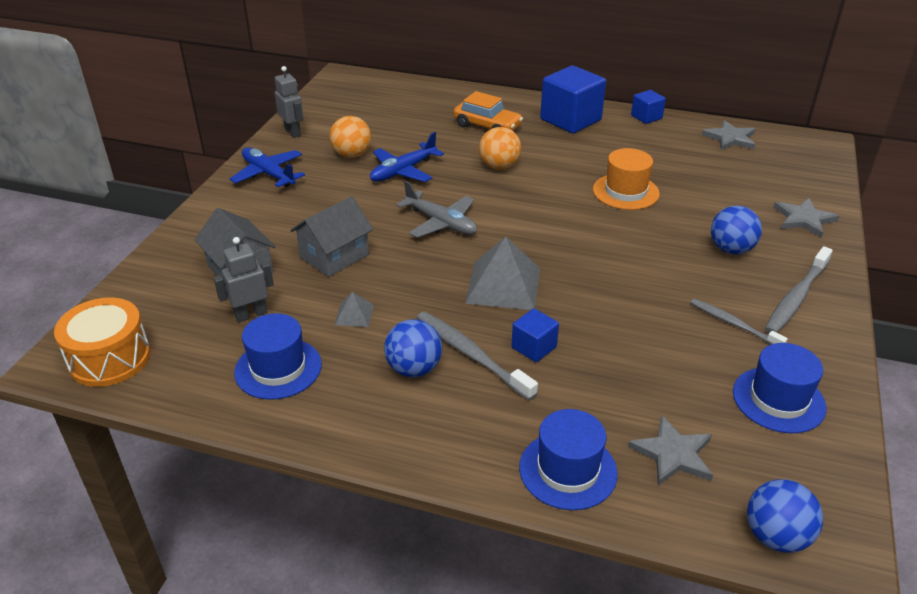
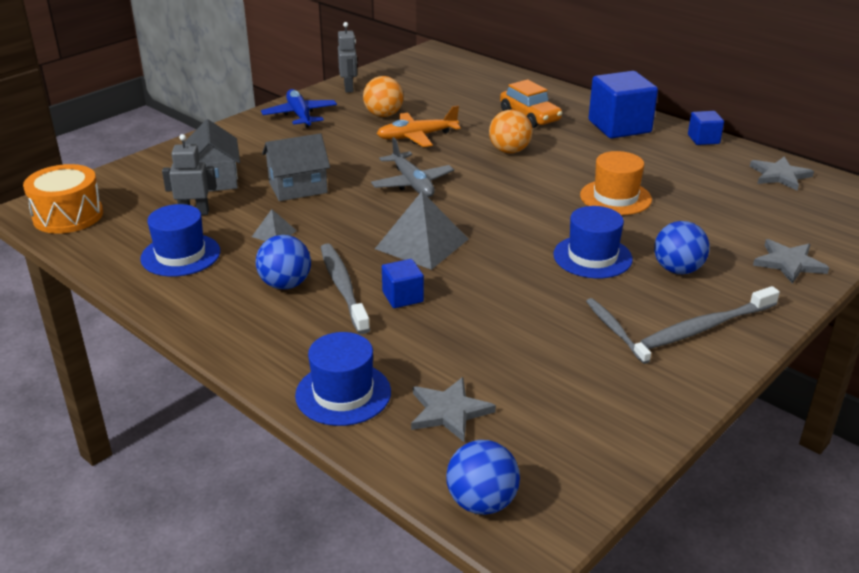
camera: 25 degrees right, 5 degrees down
blue plane [370,132,444,182] -> orange plane [377,105,461,147]
blue hat [733,343,826,433] -> blue hat moved to [553,206,633,278]

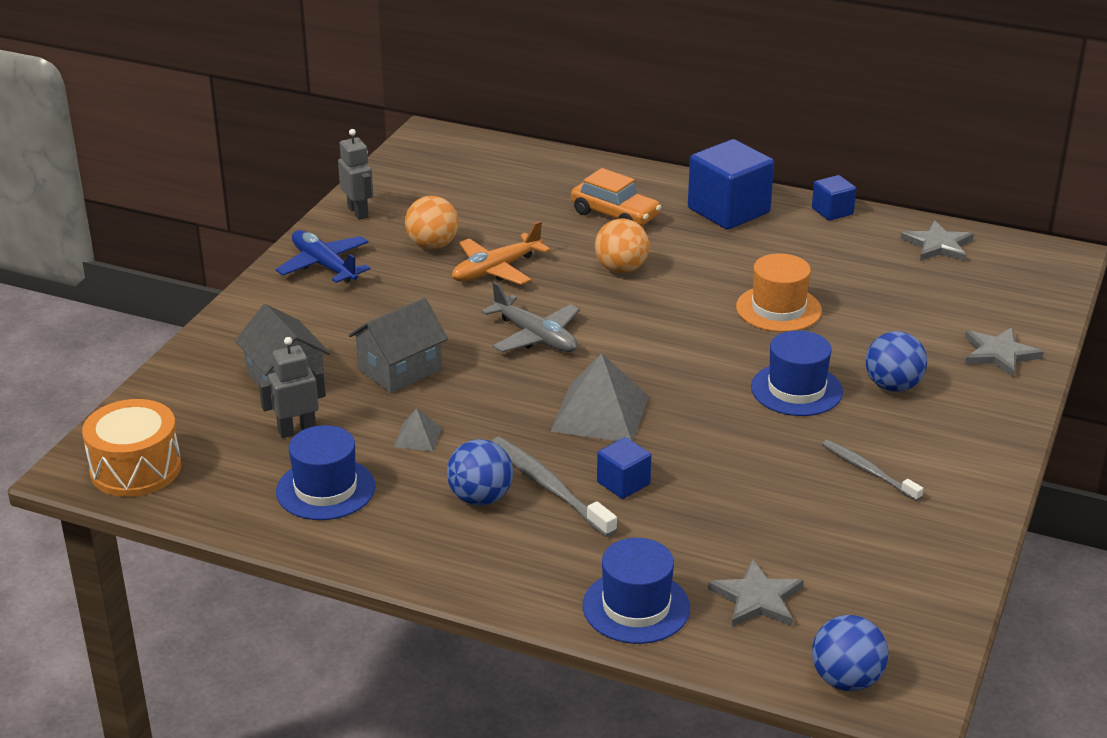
camera: 20 degrees left, 0 degrees up
grey toothbrush [641,286,780,349] -> none

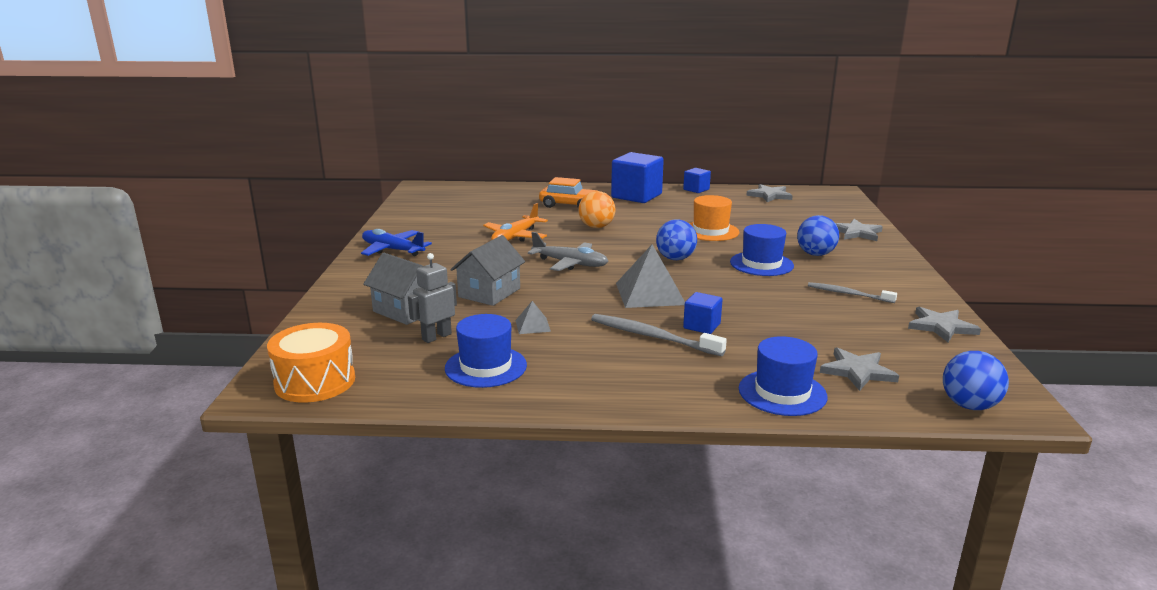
camera: 20 degrees left, 10 degrees down
grey robot [338,129,373,220] -> none
orange ball [405,196,459,249] -> none
blue ball [447,439,513,506] -> blue ball moved to [656,219,697,260]
none -> grey star [908,307,981,343]

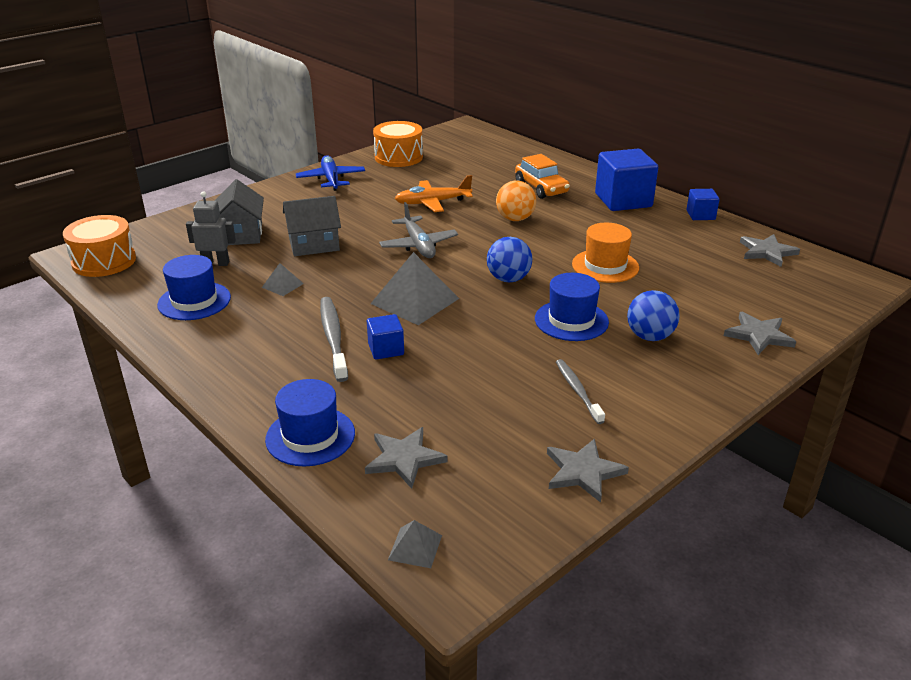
camera: 45 degrees right, 10 degrees up
blue ball [943,351,1009,410] -> grey pyramid [388,520,442,568]
none -> orange drum [373,121,423,167]

